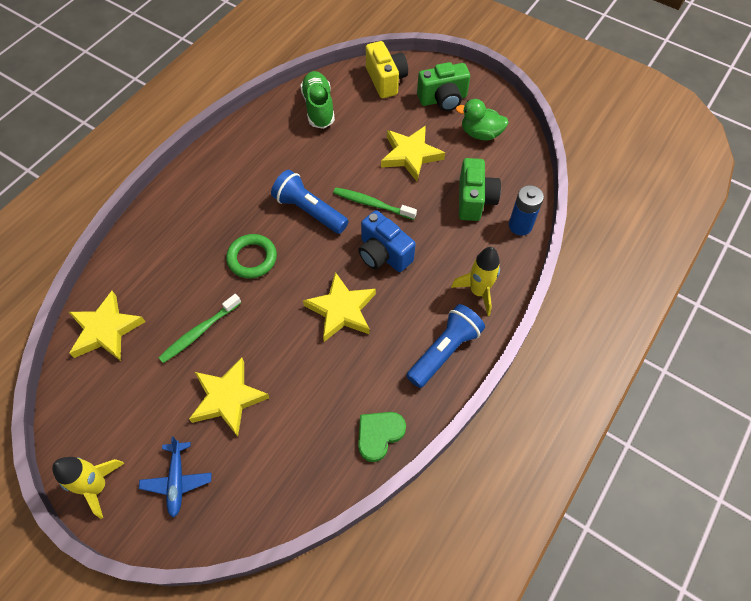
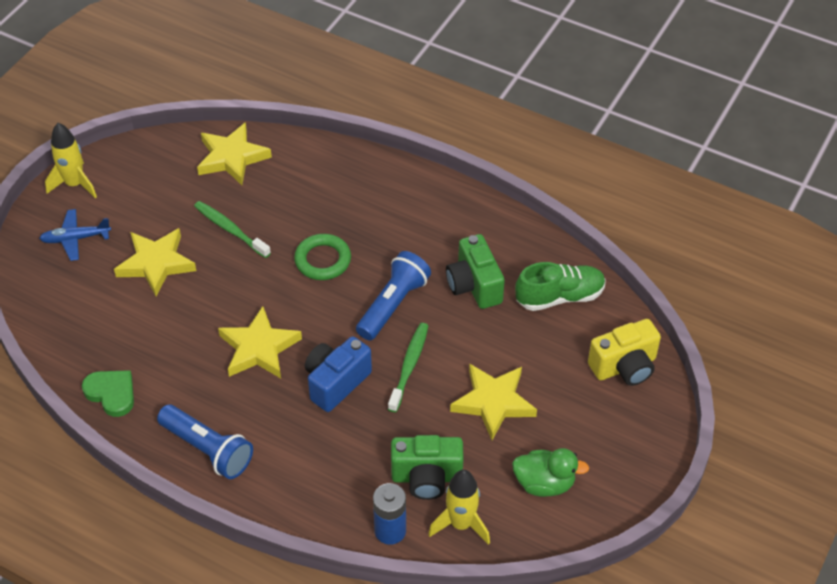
camera: 85 degrees right, 10 degrees down
green camera [417,62,470,111] -> green camera moved to [446,234,505,309]
yellow rocket [451,247,500,316] -> yellow rocket moved to [428,469,490,545]
green duck [455,99,509,141] -> green duck turned 90 degrees clockwise [512,448,589,497]

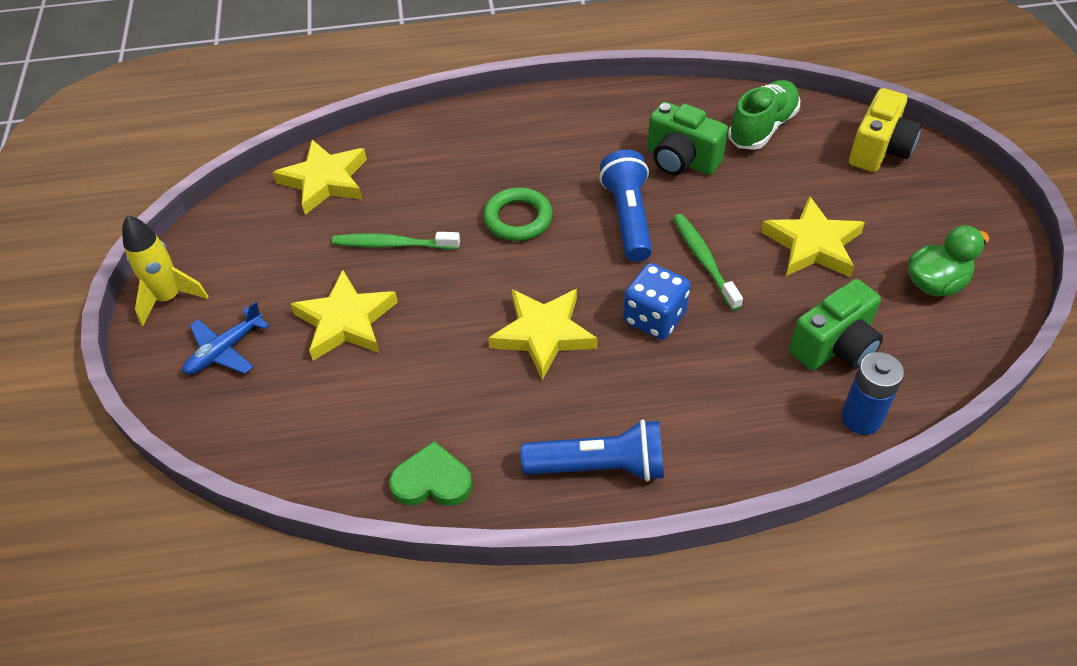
camera: 35 degrees left, 0 degrees up
blue camera [305,336,372,412] -> blue dice [623,263,690,340]
yellow rocket [428,469,490,545] -> none

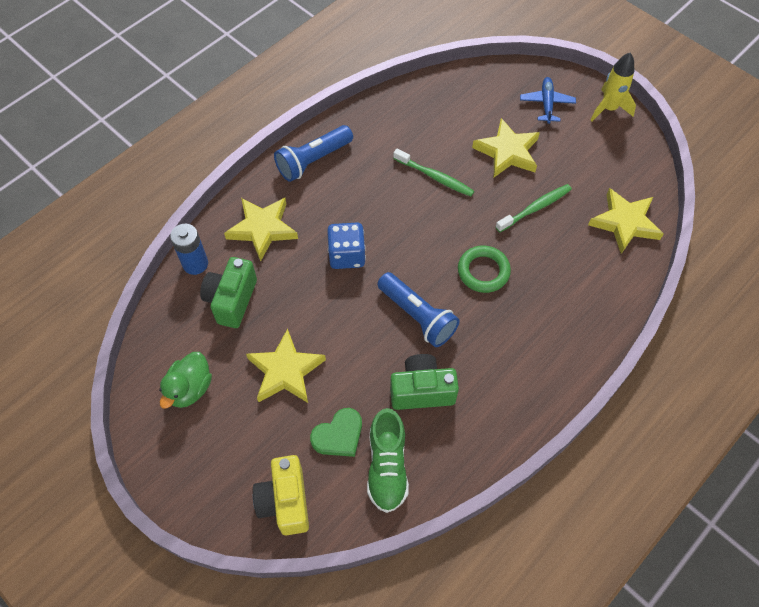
camera: 140 degrees right, 10 degrees up
green heart [389,441,473,506] -> green heart moved to [310,408,362,457]
yellow star [488,289,598,380] -> yellow star moved to [224,198,298,262]
green toothbrush [673,214,743,311] -> green toothbrush moved to [393,149,474,197]

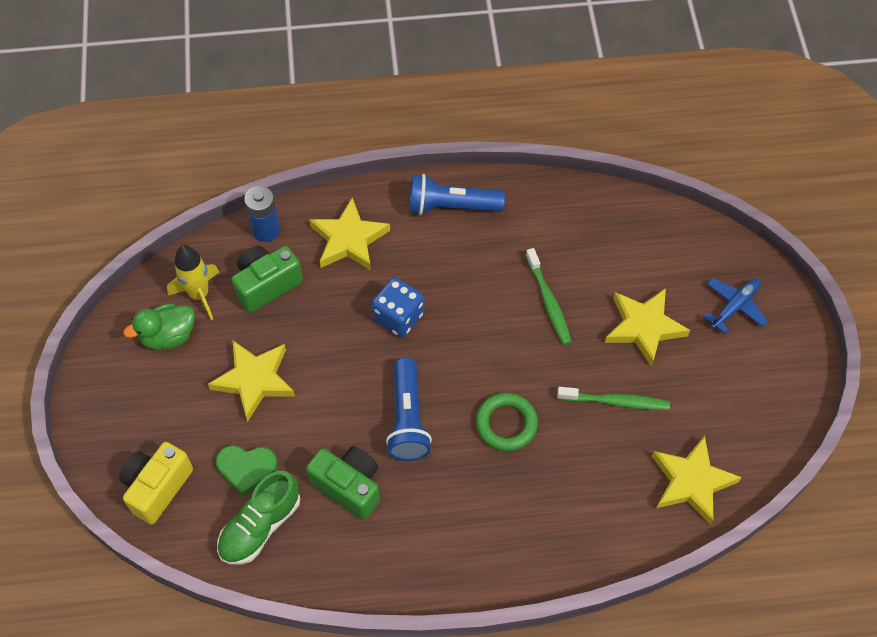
camera: 40 degrees right, 0 degrees up
yellow rocket [590,53,636,121] -> yellow rocket moved to [167,245,220,320]

